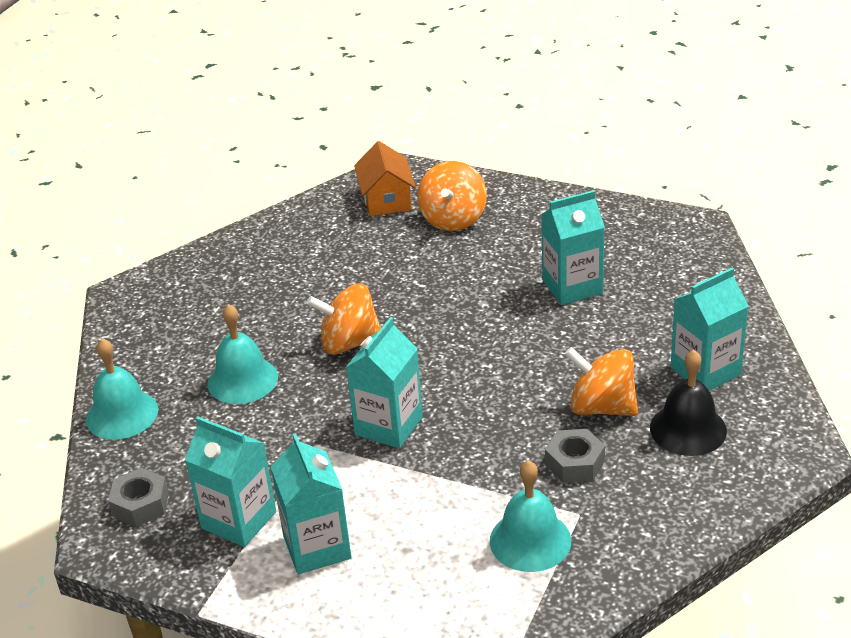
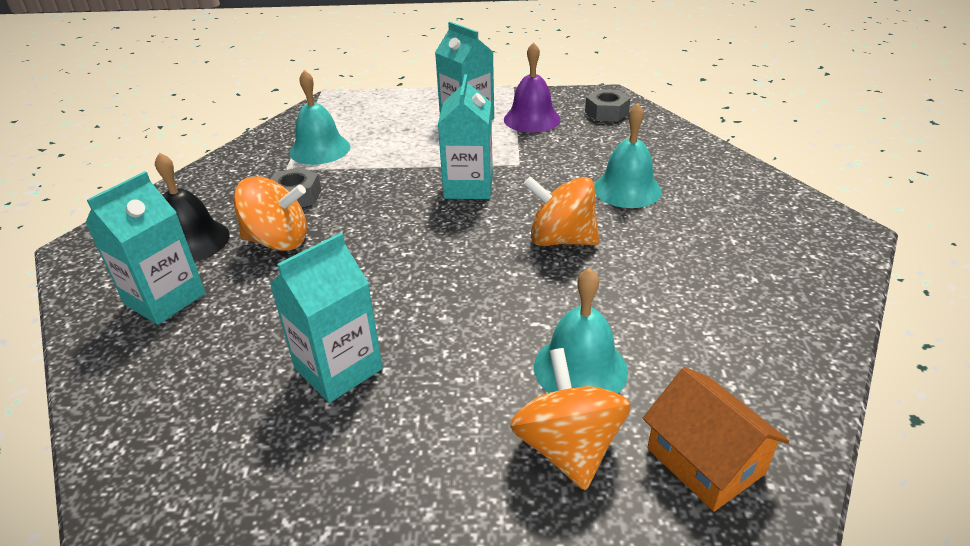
camera: 155 degrees right, 0 degrees up
turquoise bell [86,338,158,440] -> turquoise bell moved to [534,268,628,393]
turquoise carton [185,416,276,547] -> purple bell [504,42,561,133]
orange spinning top [307,283,381,354] -> orange spinning top turned 135 degrees counterclockwise [524,176,599,246]

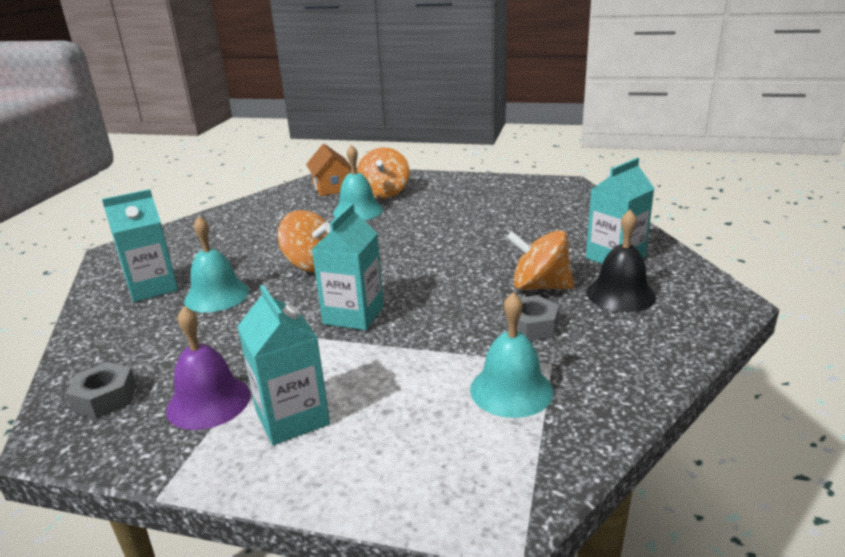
camera: 165 degrees left, 10 degrees down
turquoise carton [269,233,383,403] -> turquoise carton moved to [102,189,178,302]

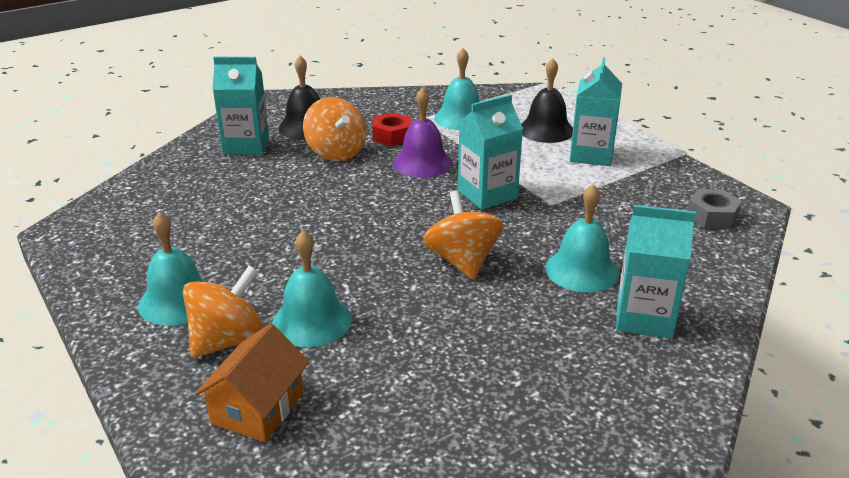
camera: 140 degrees left, 5 degrees up
purple bell [166,306,251,430] -> purple bell moved to [393,87,453,178]
grey nut [505,295,559,341] -> red nut [372,113,411,146]
none -> turquoise bell [138,212,205,326]
none -> black bell [521,58,573,143]

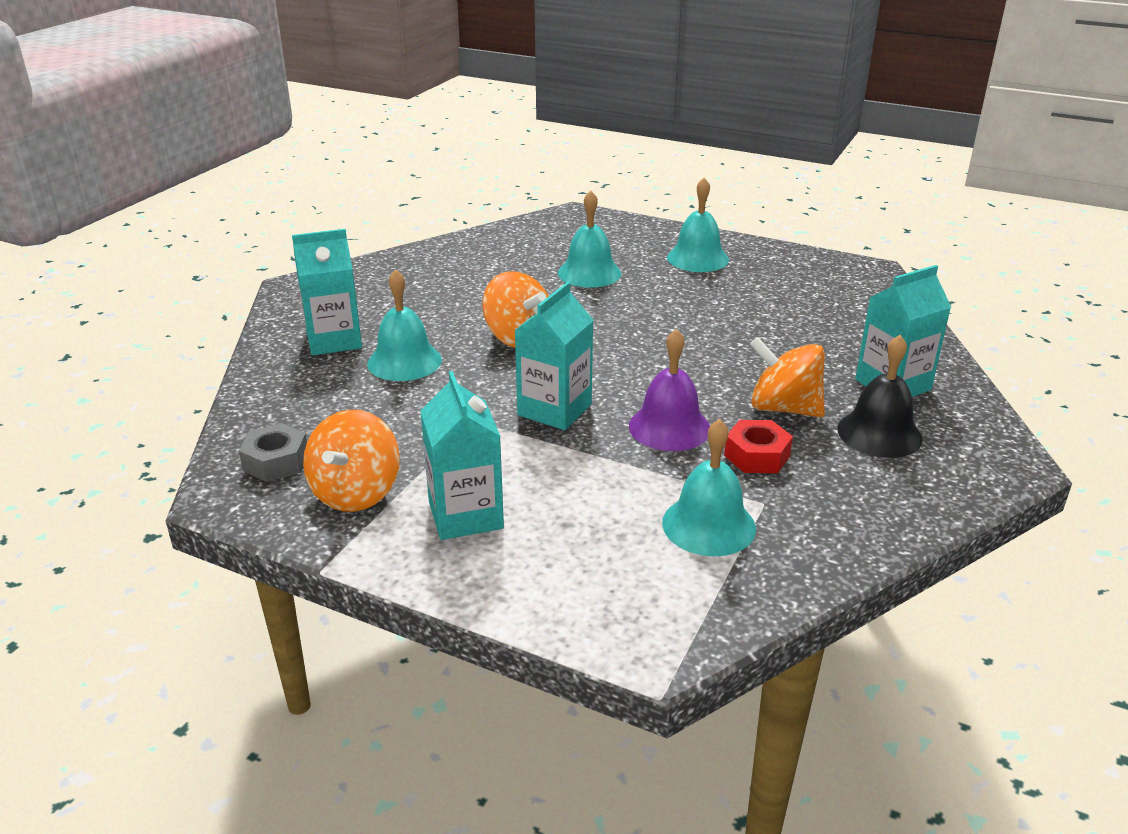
camera: 150 degrees right, 0 degrees up
orange spinning top [183,266,264,358] -> orange spinning top moved to [303,410,400,512]
orange house [195,324,309,442] -> none
black bell [521,58,573,143] -> none

